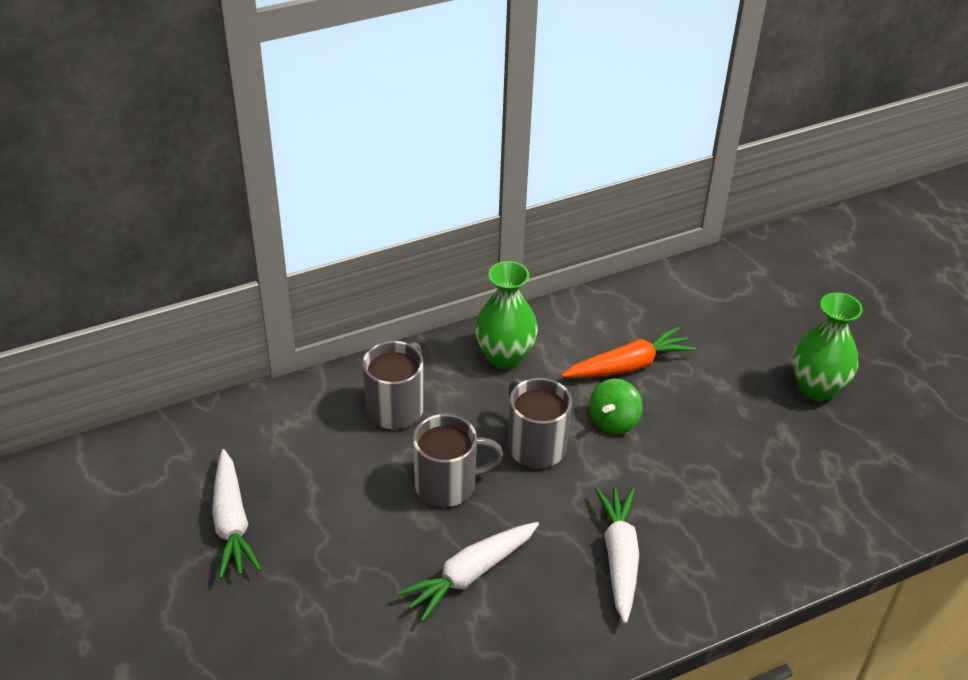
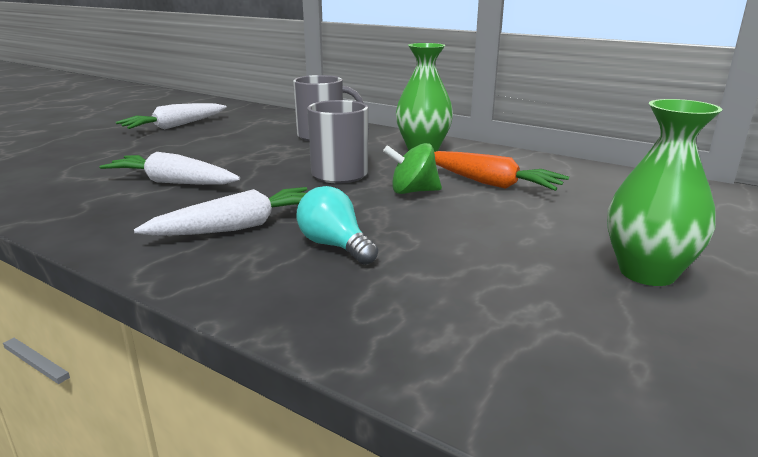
camera: 60 degrees right, 20 degrees down
grey mug [413,414,503,507] -> none
none -> turquoise light bulb [297,186,378,265]

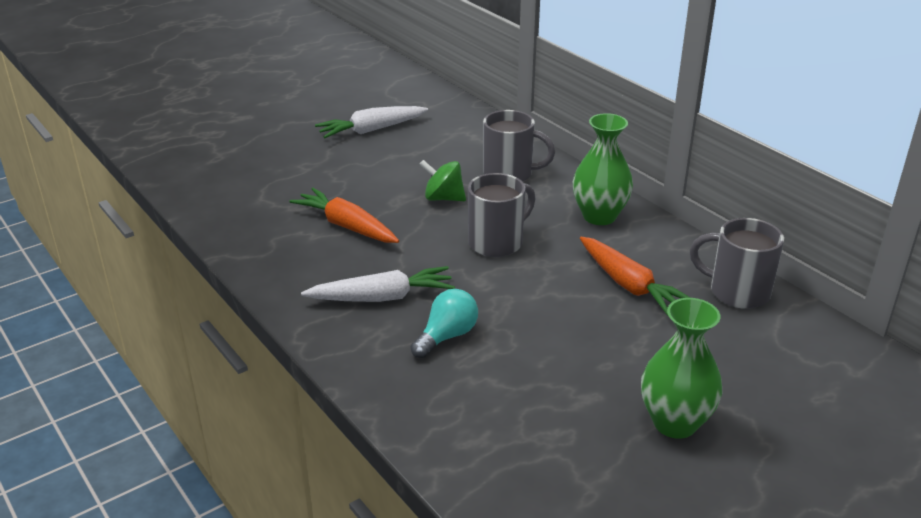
camera: 20 degrees right, 10 degrees up
white carrot [99,152,240,185] -> orange carrot [289,188,399,243]
turquoise light bulb [297,186,378,265] -> turquoise light bulb turned 60 degrees clockwise [410,289,478,358]
green spinning top [383,143,442,194] -> green spinning top moved to [419,160,466,201]
none -> grey mug [690,218,784,309]

